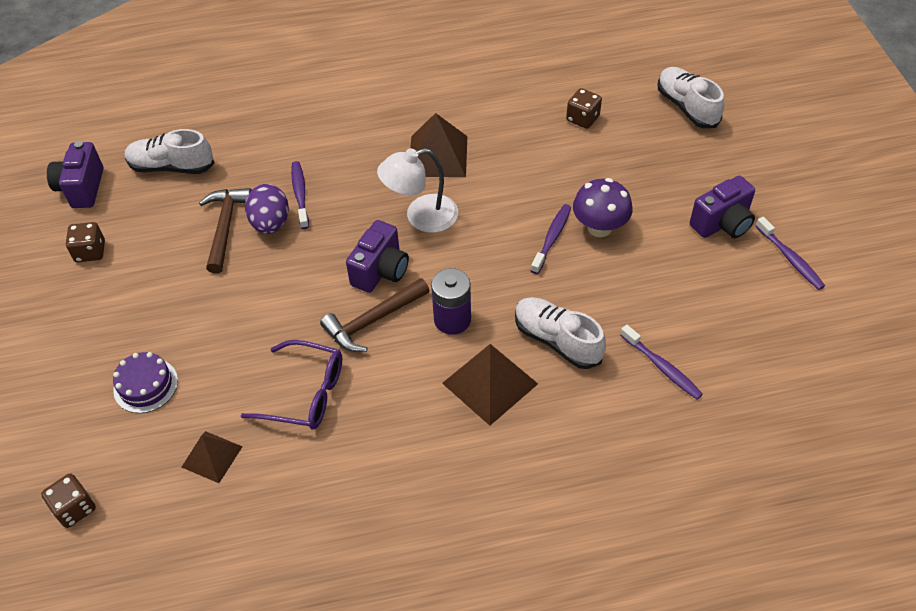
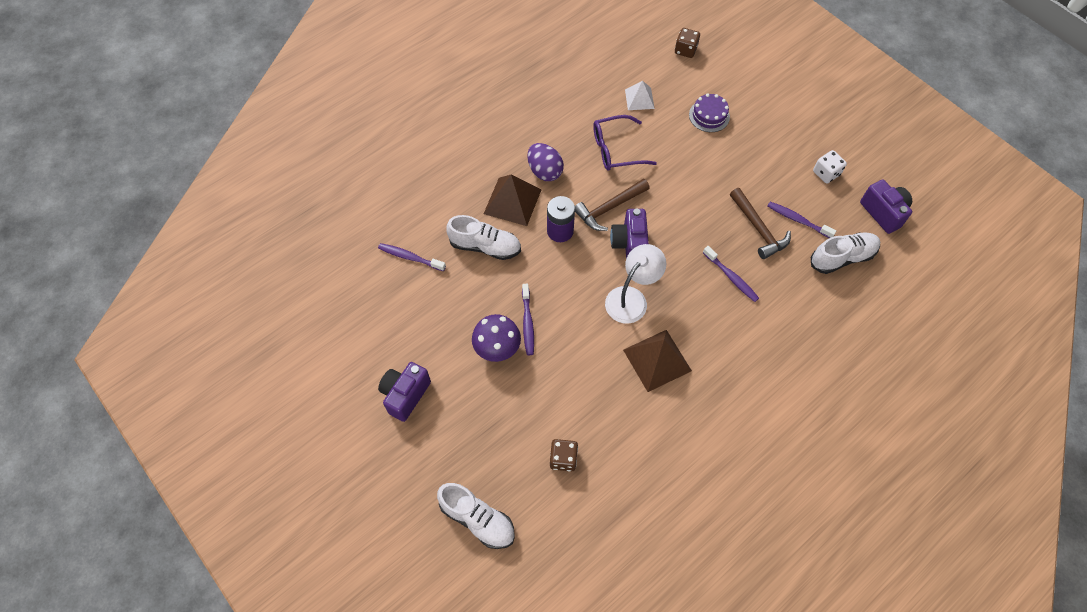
camera: 150 degrees right, 10 degrees up
brown dice [66,222,105,262] -> white dice [813,150,847,184]
brown pyramid [182,431,243,483] -> white pyramid [625,81,655,110]
purple egg [245,184,289,234] -> purple egg moved to [527,143,564,181]
brown hammer [320,278,430,352] -> brown hammer turned 150 degrees counterclockwise [575,179,650,231]
purple toothbrush [756,217,825,290] -> purple toothbrush moved to [768,202,836,238]

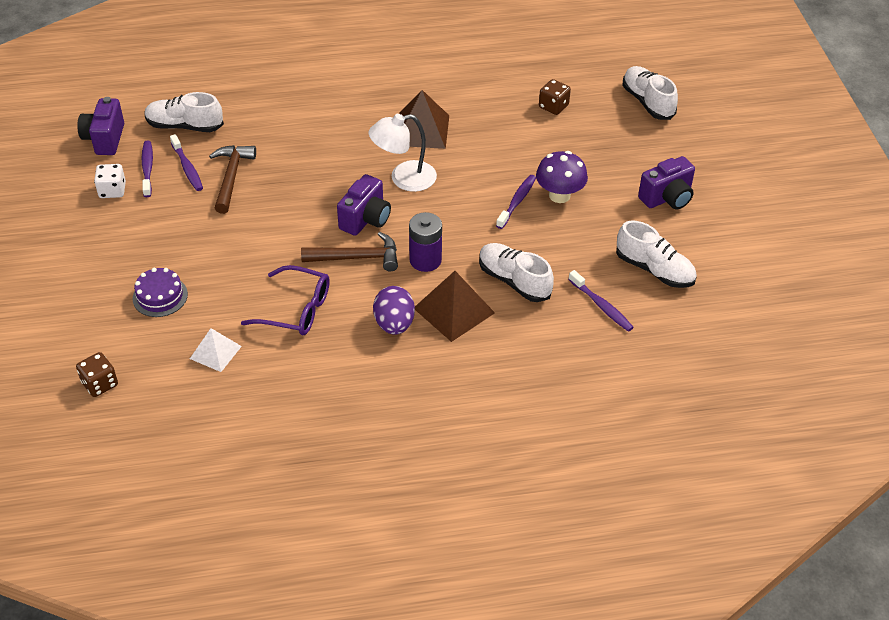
camera: 150 degrees left, 15 degrees down
purple toothbrush [703,246,759,302] -> purple toothbrush moved to [141,141,153,197]
none -> white shoe [616,220,697,288]

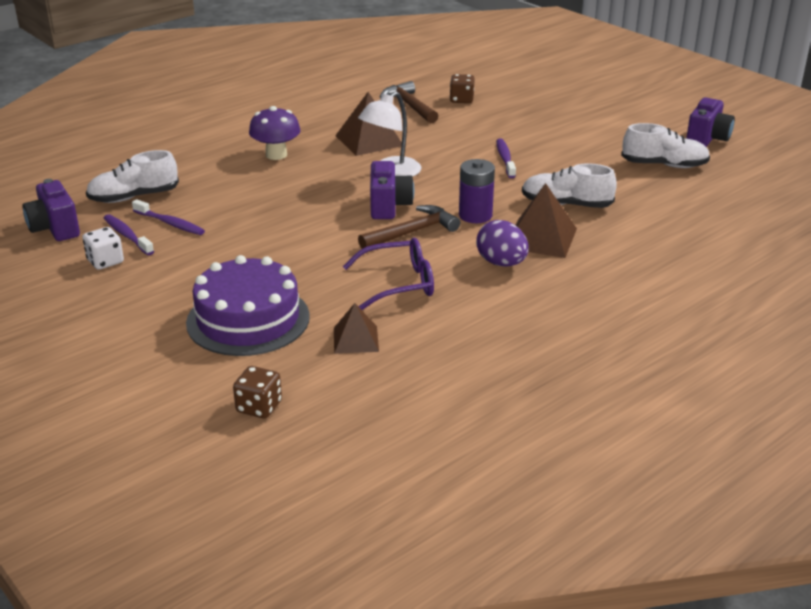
camera: 30 degrees left, 15 degrees down
purple cake [133,268,188,317] -> purple cake [186,255,310,356], size x1.89
white pyramid [190,328,242,372] -> brown pyramid [334,303,379,354]
brown hammer [209,145,256,214] -> brown hammer moved to [380,81,438,123]
purple mushroom [536,151,588,203] -> purple mushroom moved to [249,106,300,160]
purple toothbrush [568,270,634,332] -> none
white shoe [623,66,678,120] -> none
purple camera [638,156,695,210] -> purple camera moved to [686,97,735,147]

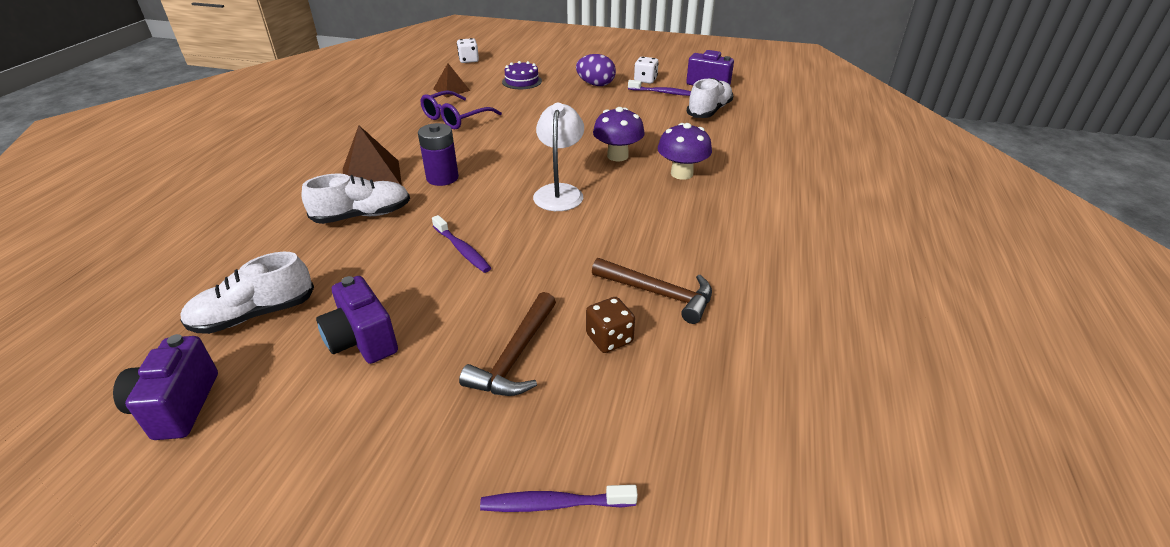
camera: 145 degrees right, 5 degrees up
purple toothbrush [132,199,205,235] -> purple toothbrush moved to [480,485,638,512]
purple cake [186,255,310,356] -> purple cake [502,61,542,89], size x0.53
brown dice [233,366,282,419] -> white dice [457,38,479,63]
brown pyramid [335,92,402,156] -> none
brown hammer [358,205,460,249] -> brown hammer moved to [459,292,556,396]
purple camera [370,161,414,219] -> purple camera moved to [316,276,398,364]
purple egg [476,220,529,267] -> purple egg moved to [576,54,616,86]
none -> purple mushroom [593,107,645,161]

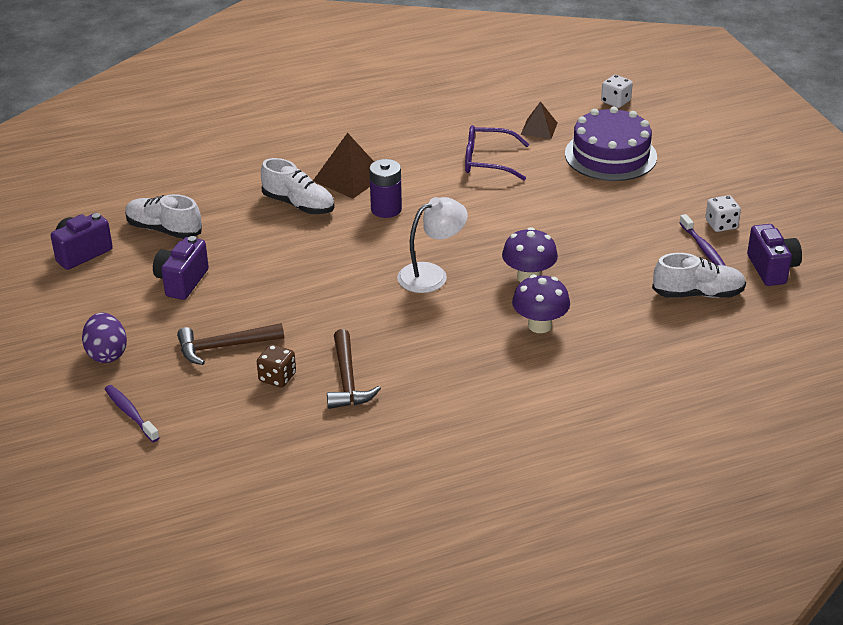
camera: 55 degrees right, 0 degrees up
purple toothbrush [432,215,491,273] -> none
purple cake [502,61,542,89] -> purple cake [565,107,657,181], size x1.89
purple egg [576,54,616,86] -> purple egg moved to [82,313,127,363]

